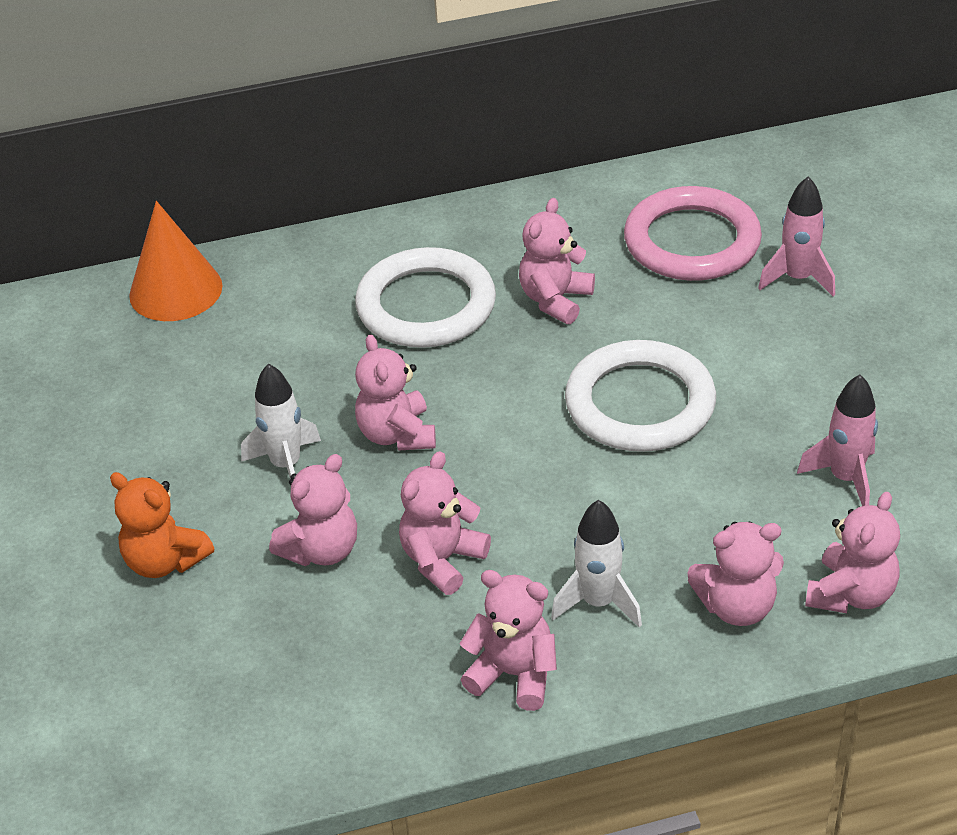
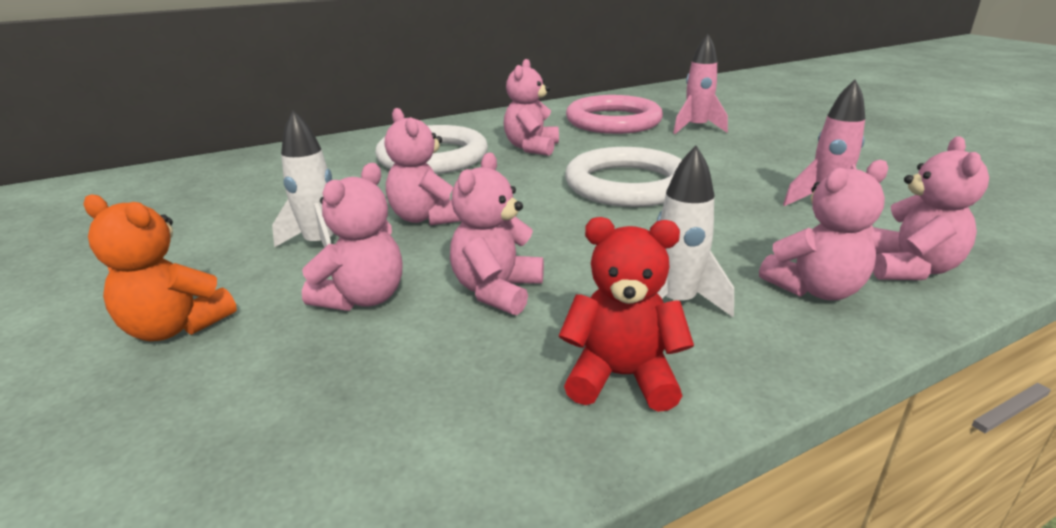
camera: 15 degrees left, 15 degrees down
orange cone [129,201,222,321] -> none
pink teddy bear [459,570,557,711] -> red teddy bear [559,217,694,412]

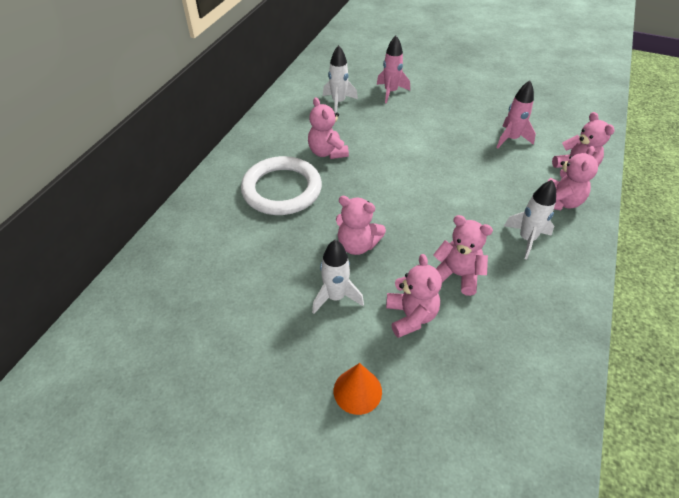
camera: 40 degrees left, 20 degrees up
orange teddy bear [84,194,237,341] -> orange cone [334,363,382,415]
pink teddy bear [450,153,544,315] -> pink teddy bear turned 135 degrees clockwise [433,215,493,296]
red teddy bear [559,217,694,412] -> none
white ring [565,147,682,207] -> none
pink ring [566,95,663,134] -> white rocket [323,45,358,113]

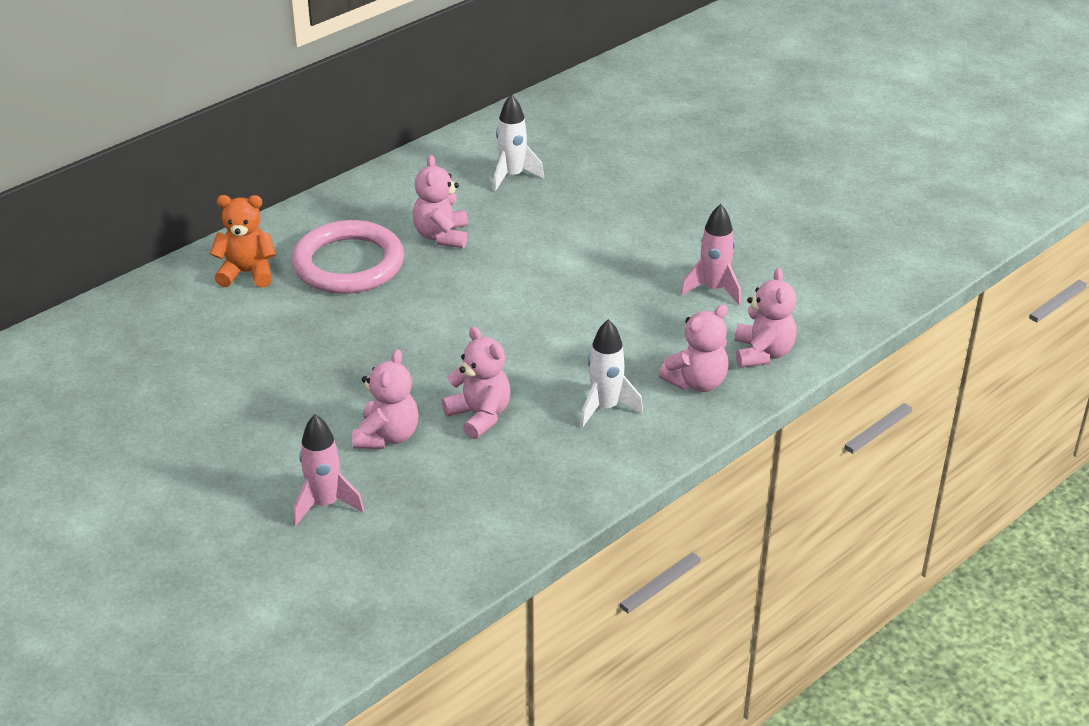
camera: 25 degrees right, 10 degrees down
white ring [241,156,322,215] -> pink ring [292,220,404,294]
white rocket [312,240,364,314] -> none
orange cone [334,363,382,415] -> none
pink teddy bear [336,196,386,255] -> none
pink rocket [377,36,410,103] -> pink rocket moved to [293,415,364,526]
none -> orange teddy bear [209,195,276,288]

